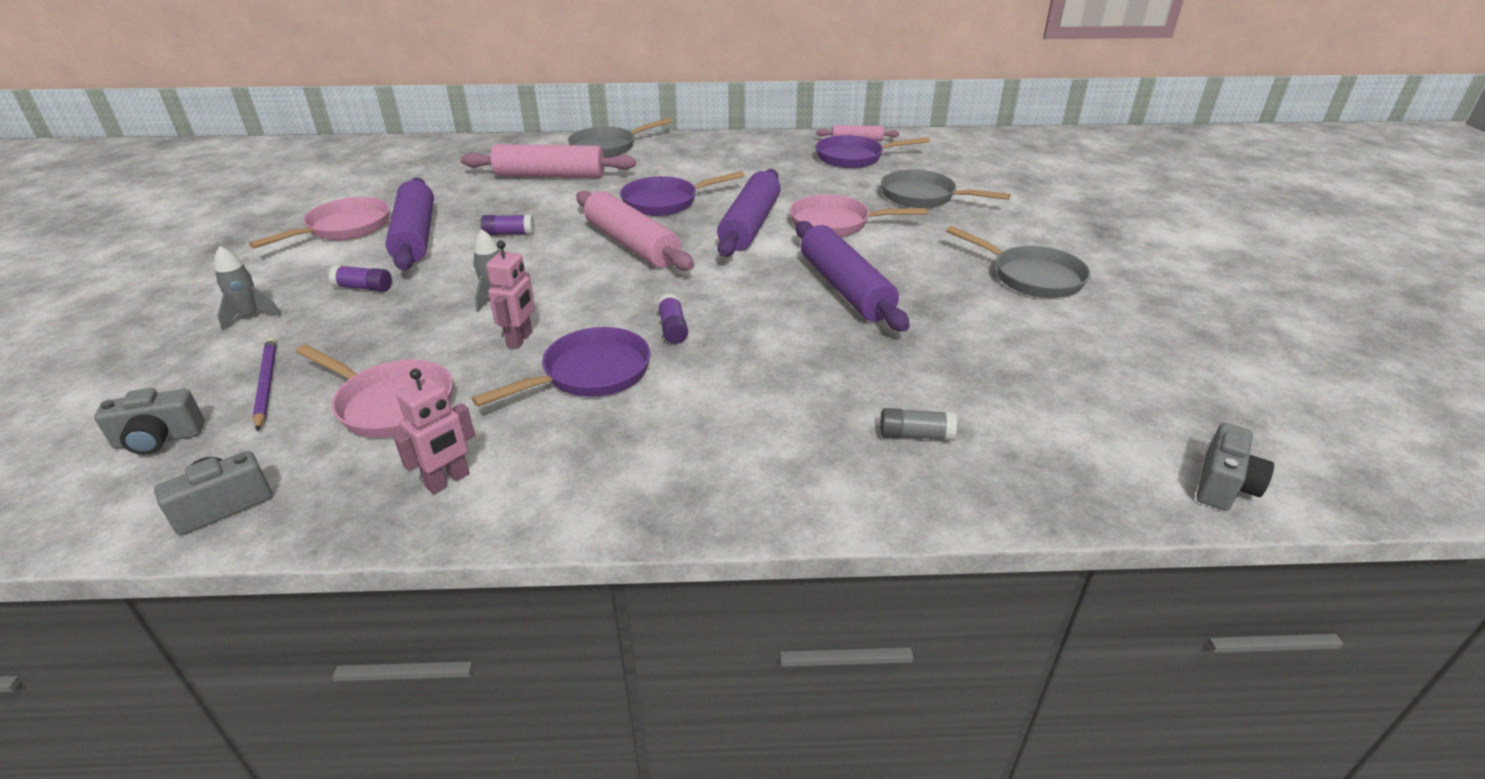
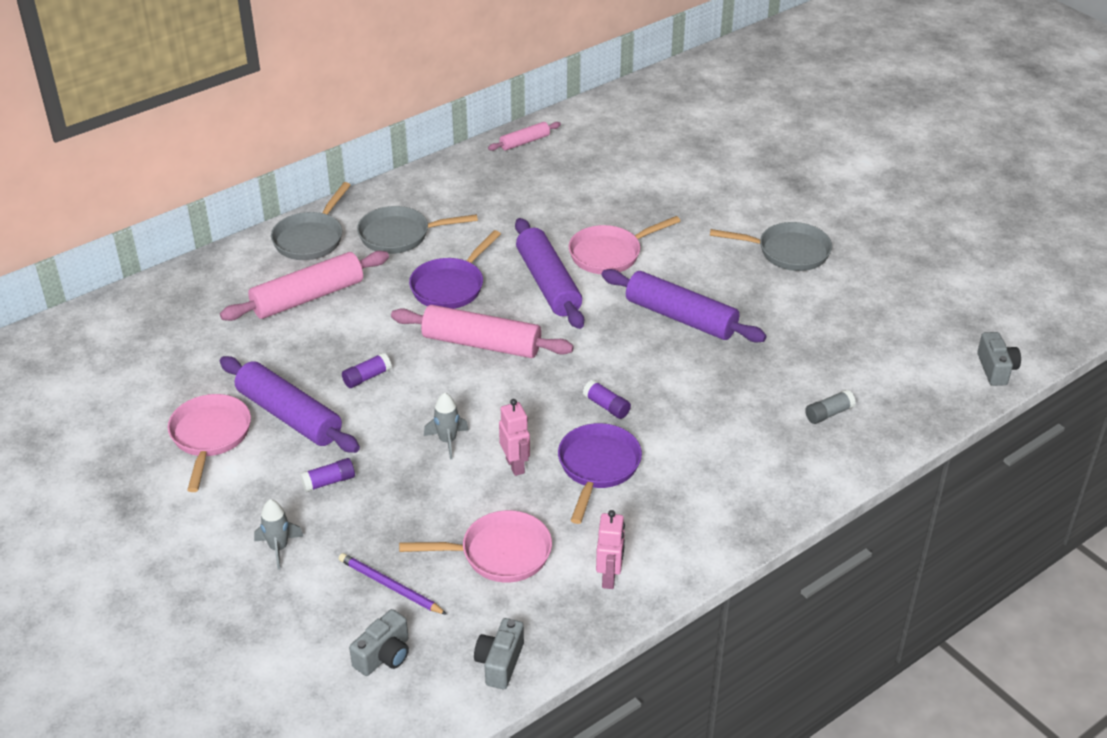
camera: 35 degrees left, 5 degrees up
purple pan [815,135,930,168] -> none
grey pan [881,169,1011,208] -> grey pan moved to [357,206,478,254]

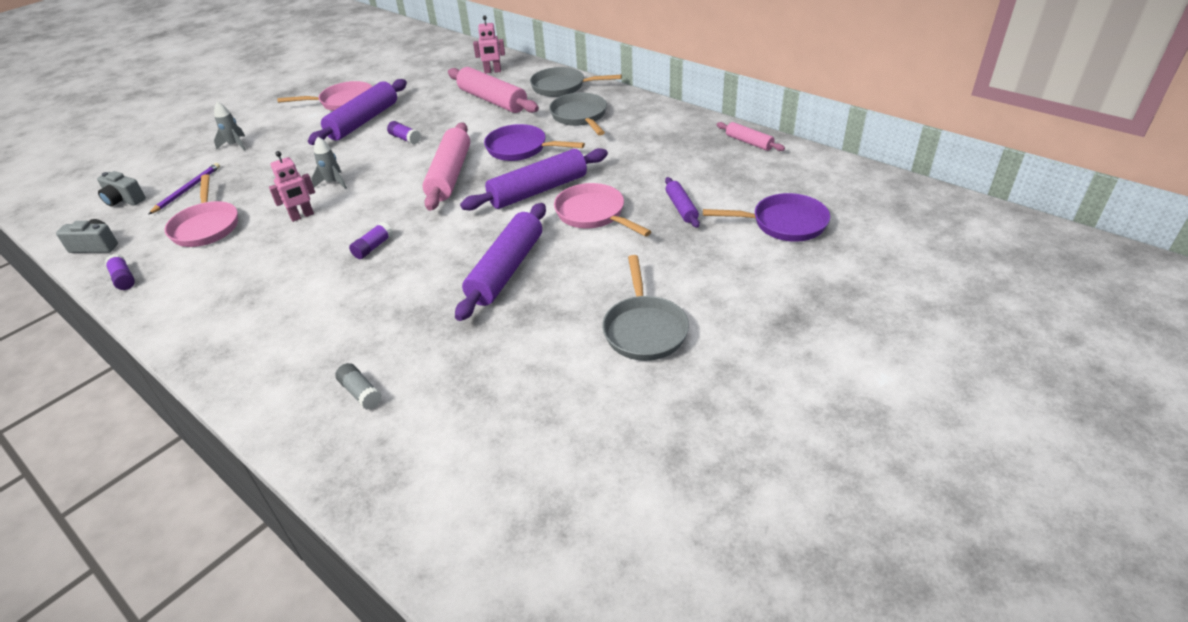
camera: 80 degrees right, 0 degrees up
purple glue stick [300,458,355,492] -> purple glue stick moved to [105,254,135,290]
purple pan [558,423,642,524] -> purple pan moved to [703,193,830,242]
pink robot [596,510,625,589] -> pink robot moved to [473,16,505,74]
grey camera [977,332,1021,386] -> none
none -> purple rolling pin [665,177,700,228]

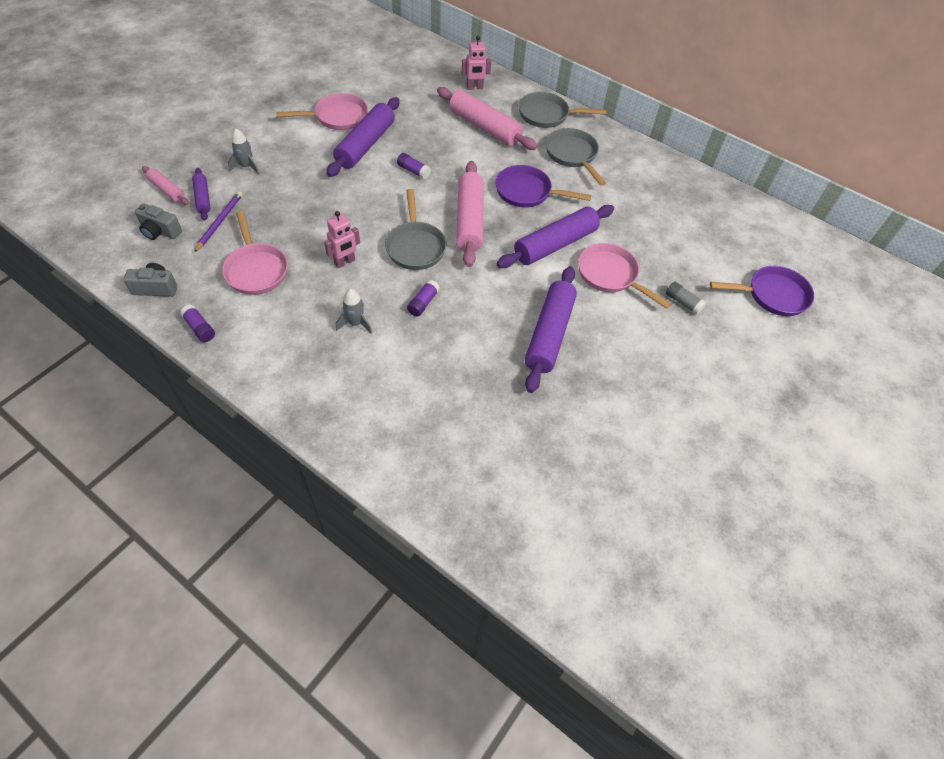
camera: 10 degrees left, 15 degrees up
grey rocket [311,137,347,189] -> grey rocket moved to [336,289,372,334]
grey glue stick [335,363,382,410] -> grey glue stick moved to [666,282,706,315]
grey pan [602,255,689,361] -> grey pan moved to [385,189,447,270]
purple rolling pin [665,177,700,228] -> purple rolling pin moved to [192,168,211,221]
pink rolling pin [717,122,785,151] -> pink rolling pin moved to [142,166,189,205]

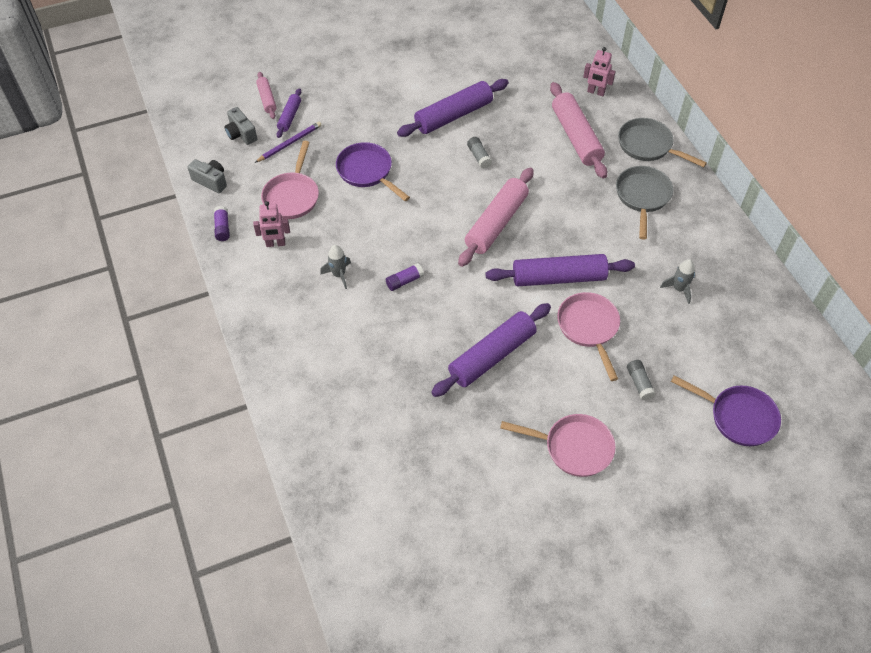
camera: 35 degrees right, 0 degrees up
grey rocket [228,128,260,175] -> grey rocket moved to [660,259,695,304]
pink pan [276,93,368,130] -> pink pan moved to [500,414,616,477]
pink robot [324,211,360,268] -> pink robot moved to [253,201,290,247]
grey pan [385,189,447,270] -> none
purple glue stick [397,153,431,180] -> grey glue stick [467,137,492,169]
purple pan [495,165,591,208] -> purple pan moved to [336,142,410,201]

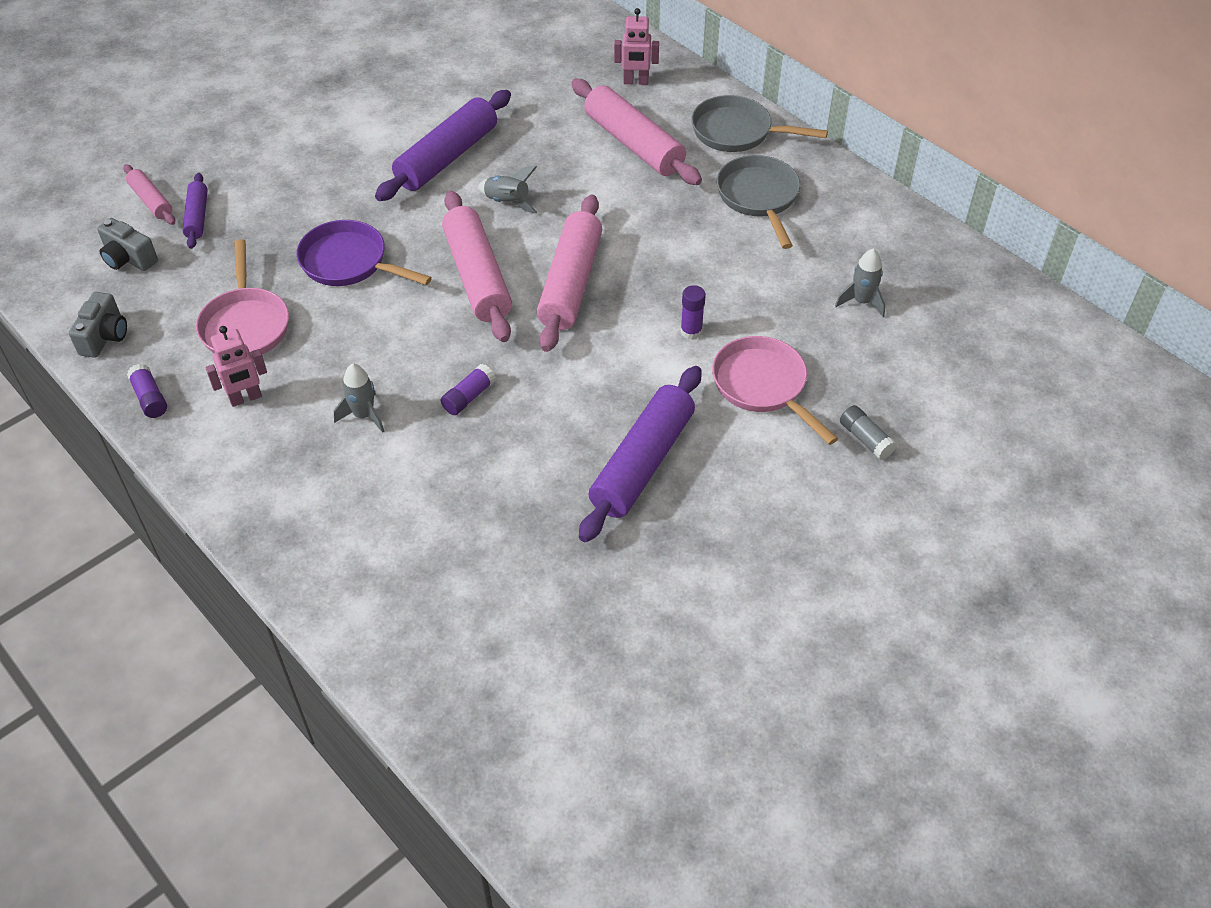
camera: 20 degrees left, 5 degrees down
grey camera [188,159,227,193] -> grey camera turned 90 degrees clockwise [69,292,127,358]
purple pencil [255,122,321,163] -> none
grey glue stick [467,137,492,169] -> grey rocket [478,166,537,214]
purple rolling pin [485,254,635,286] -> purple glue stick [680,285,706,340]
pink pan [500,414,616,477] -> none
purple pan [671,375,781,446] -> none
none -> pink rolling pin [442,191,512,342]

